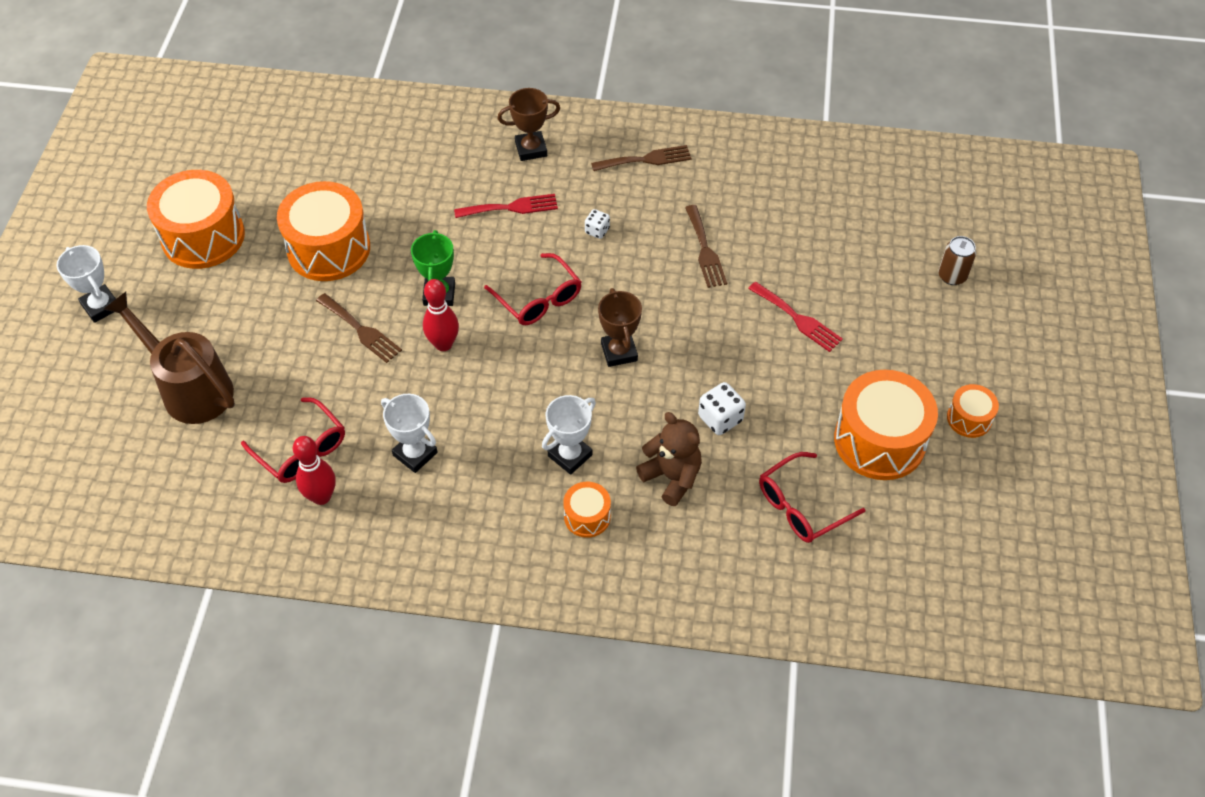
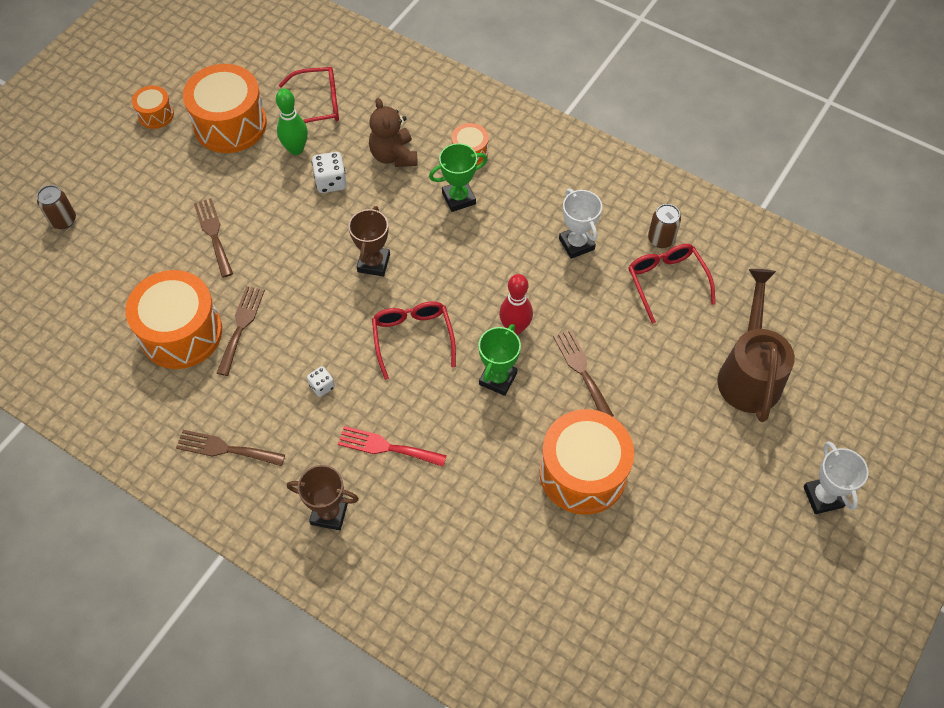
camera: 155 degrees left, 5 degrees up
brown watering can [103,292,235,424] -> brown watering can turned 150 degrees counterclockwise [717,269,795,422]
orange drum [147,170,245,269] -> orange drum moved to [125,270,222,369]
red bowling pin [293,436,336,505] -> brown can [648,204,681,248]
white trophy [542,395,596,475] -> green trophy [429,143,488,212]
red fork [748,281,843,352] -> brown fork [194,198,233,278]
none -> green bowling pin [276,88,308,155]

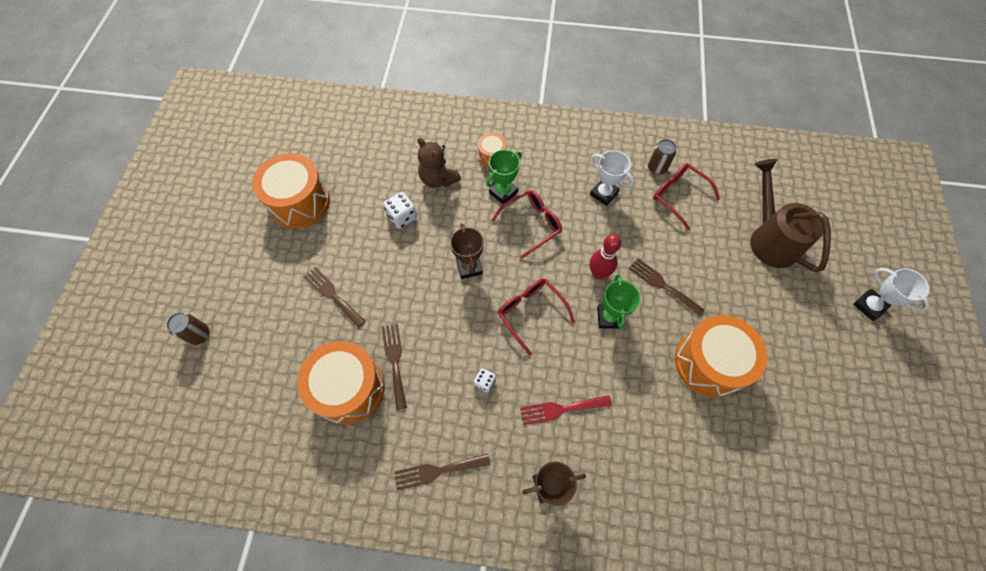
camera: 25 degrees left, 5 degrees up
orange drum [132,85,174,129] -> none
green bowling pin [276,88,308,155] -> none
red glasses [279,67,339,123] -> red glasses moved to [492,190,562,259]

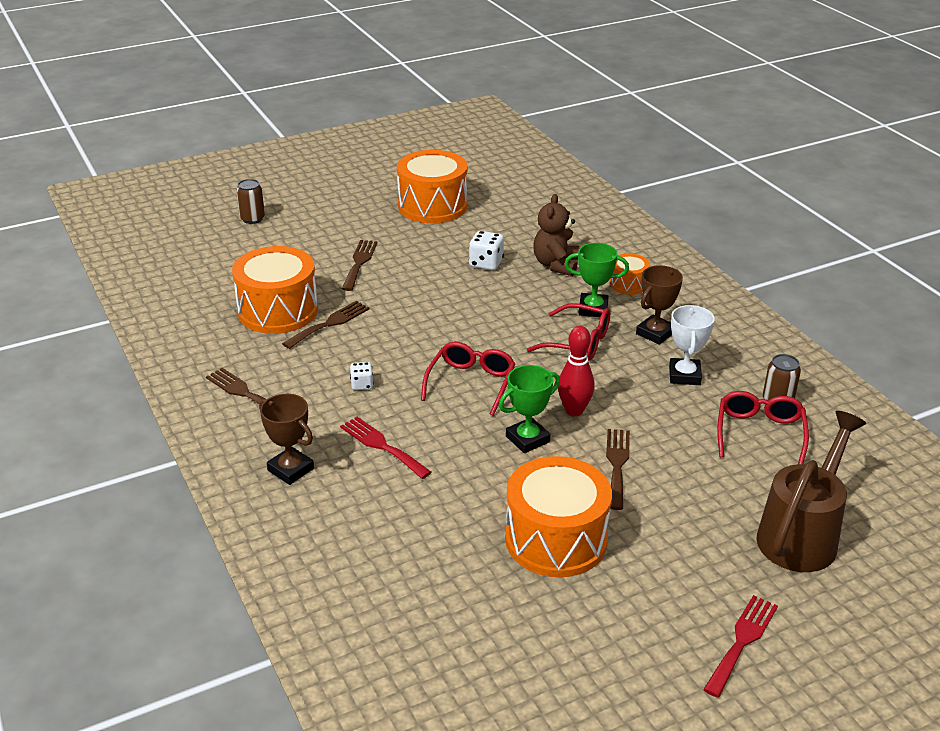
camera: 55 degrees right, 30 degrees down
brown trophy [450,223,484,279] -> brown trophy moved to [636,265,683,345]
white trophy [853,268,929,321] -> none
none -> red fork [703,595,778,698]

